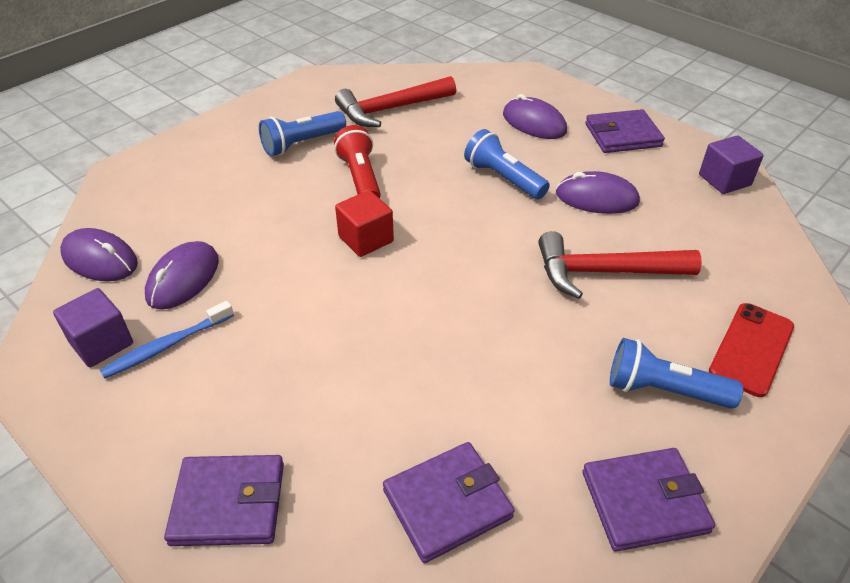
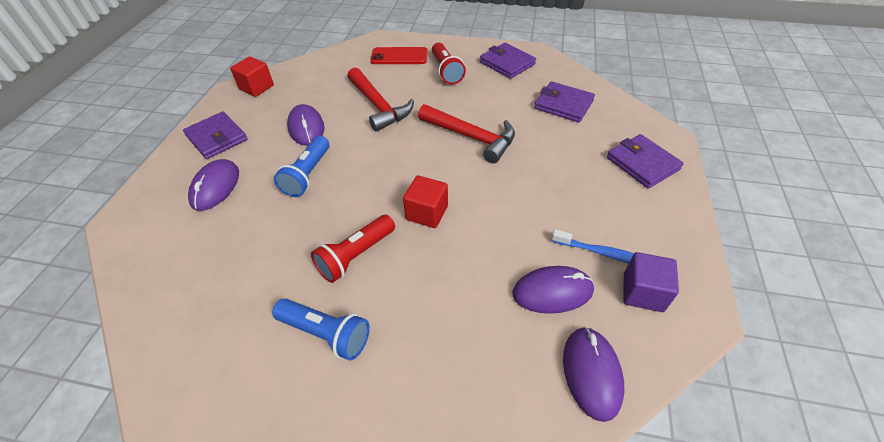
camera: 120 degrees left, 5 degrees up
red hammer [335,76,456,127] -> red hammer moved to [418,104,515,163]
blue flashlight [610,338,743,409] -> red flashlight [432,43,466,85]
purple cube [699,136,764,194] -> red cube [230,56,274,97]

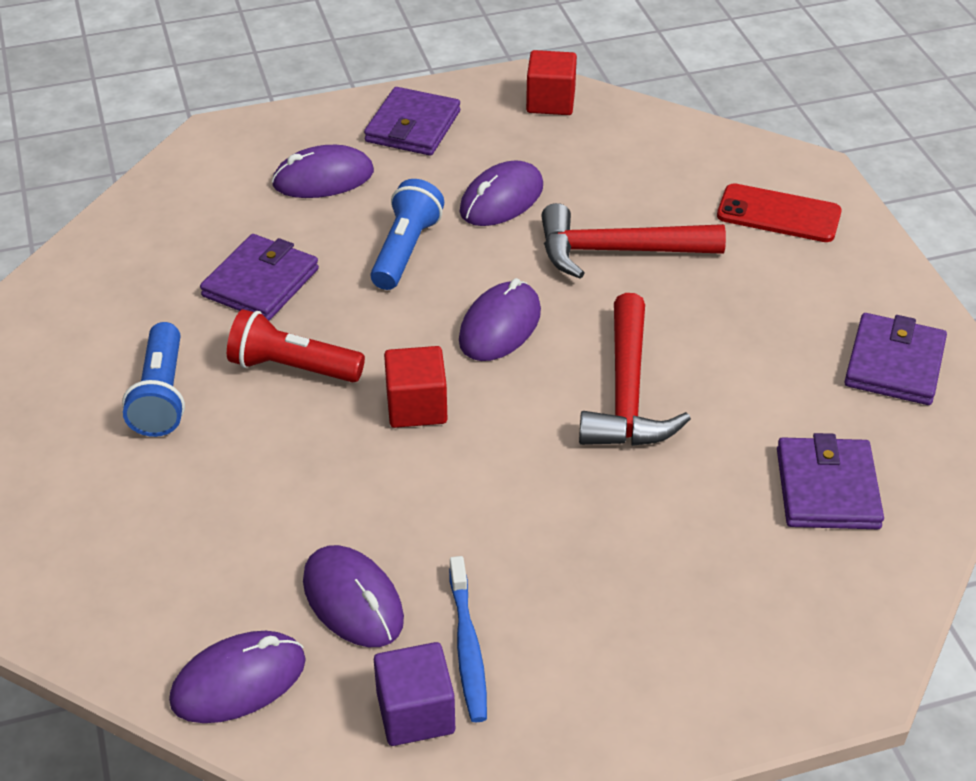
camera: 60 degrees right, 5 degrees down
blue flashlight [274,136,329,197] -> blue flashlight turned 120 degrees clockwise [370,179,444,290]
red hammer [347,68,414,132] -> red hammer turned 60 degrees clockwise [541,203,726,279]
red phone [370,47,428,64] -> red phone turned 45 degrees counterclockwise [717,183,842,242]
red flashlight [432,43,466,85] -> none
purple wallet [607,134,684,189] -> purple wallet moved to [200,234,319,321]
none -> purple mouse [459,278,541,361]

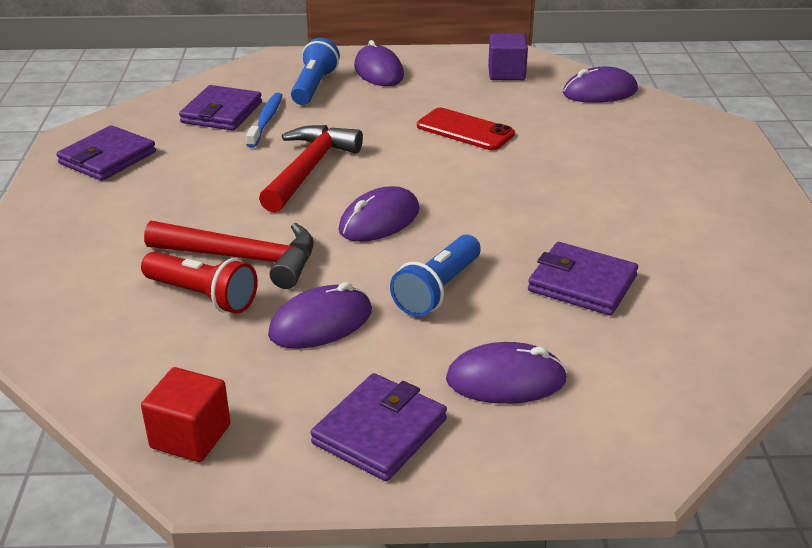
camera: 165 degrees left, 10 degrees down
blue flashlight [122,322,185,437] -> blue flashlight moved to [291,38,340,105]
purple wallet [200,234,319,321] -> purple wallet turned 75 degrees clockwise [528,242,638,315]
red flashlight [227,309,365,382] -> red flashlight moved to [141,252,258,314]
purple mouse [303,545,404,647] -> purple mouse moved to [354,40,404,86]
red cube [384,346,447,428] -> none
blue toothbrush [449,556,487,723] -> blue toothbrush moved to [246,93,283,148]
red phone [717,183,842,242] -> red phone moved to [417,108,515,150]

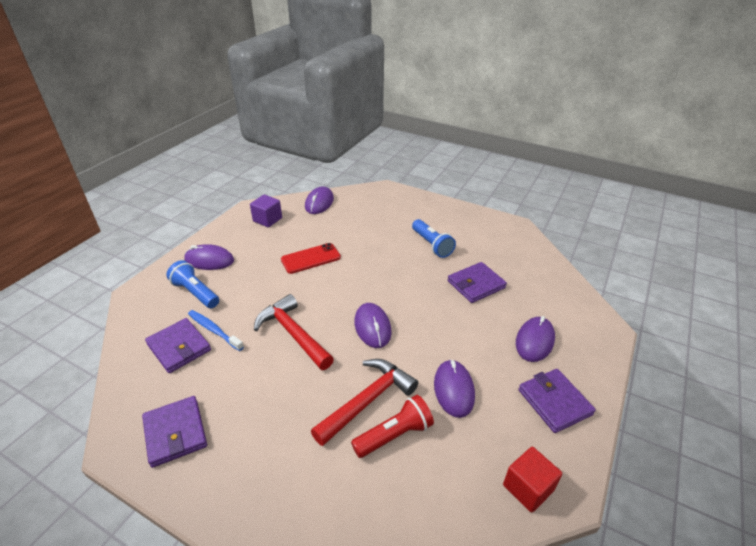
camera: 60 degrees left, 5 degrees up
blue flashlight [390,235,481,317] -> blue flashlight moved to [412,219,456,258]

